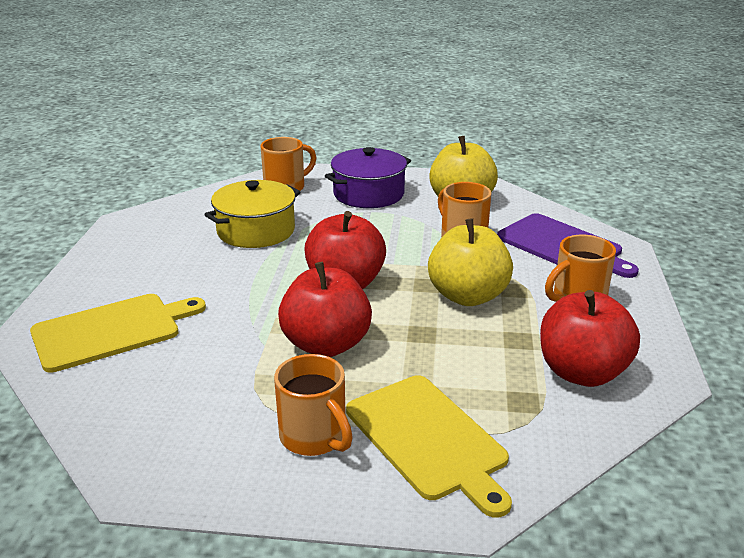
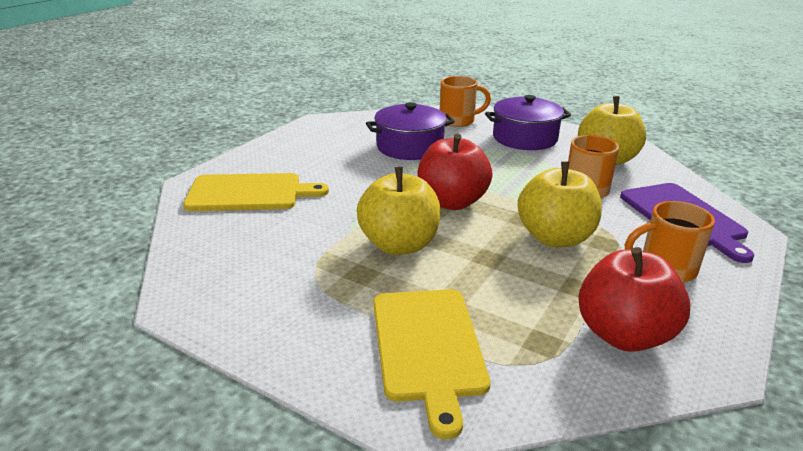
camera: 25 degrees right, 0 degrees up
yellow pot [204,180,301,248] -> purple pot [366,102,455,160]
orange mug [274,354,353,456] -> none
red apple [278,262,372,357] -> yellow apple [357,167,440,255]

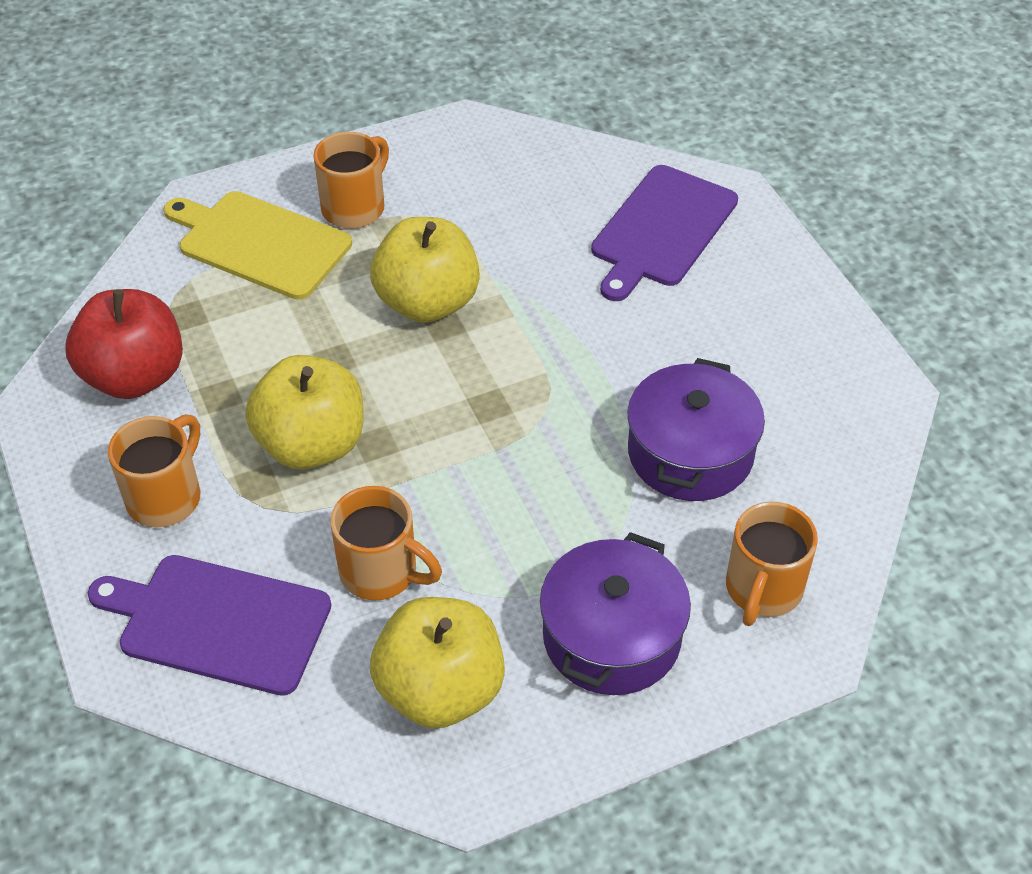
camera: 125 degrees right, 20 degrees up
yellow cutting board [183,173,329,211] -> purple cutting board [591,165,738,301]
red apple [417,134,493,210] -> none
none -> orange mug [313,132,389,229]

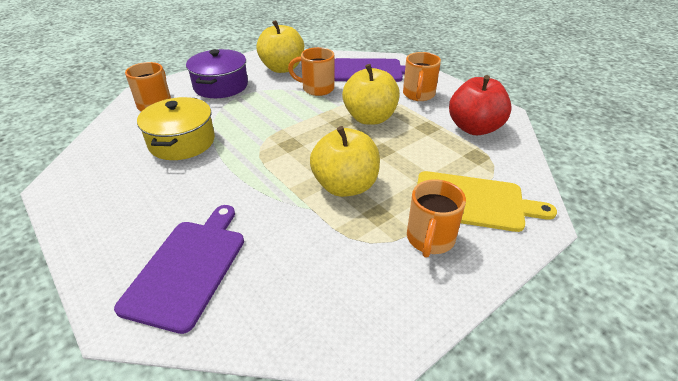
camera: 165 degrees right, 10 degrees down
purple pot [627,358,765,501] -> yellow pot [137,97,215,160]

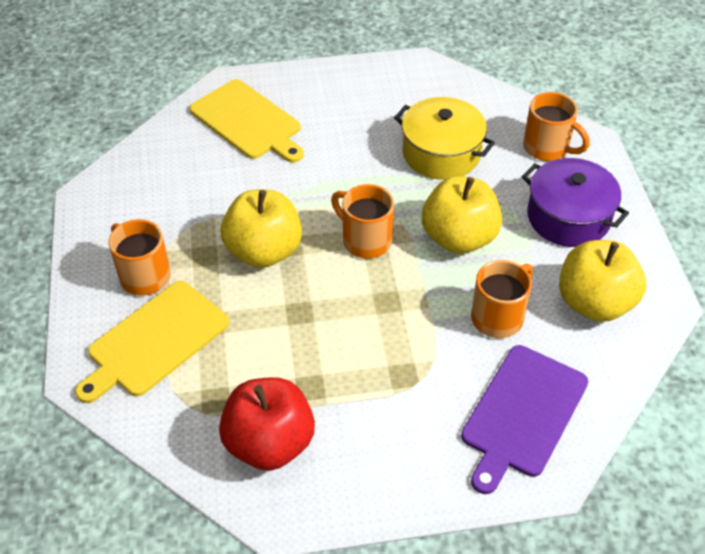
camera: 120 degrees right, 10 degrees up
purple cutting board [114,205,244,334] -> yellow cutting board [189,79,304,163]
yellow apple [342,64,400,125] -> yellow apple moved to [422,176,502,254]
orange mug [403,52,441,101] -> orange mug moved to [331,184,394,258]

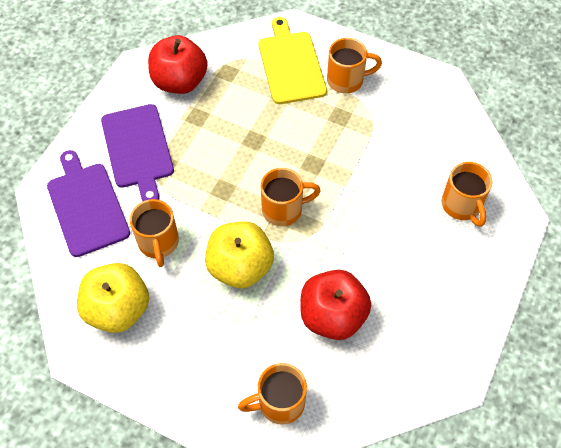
camera: 125 degrees right, 10 degrees up
yellow cutting board [189,79,304,163] -> orange mug [441,162,493,227]
yellow apple [221,189,302,268] -> none
yellow pot [394,97,495,180] -> red apple [300,270,371,340]
purple pot [522,158,629,247] -> none
none -> purple cutting board [101,104,174,201]

